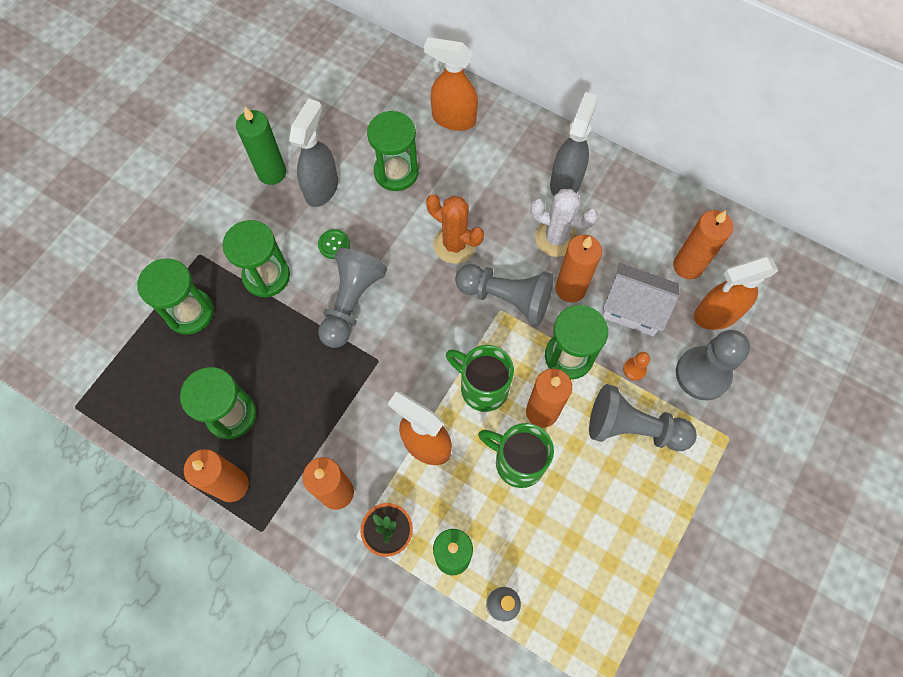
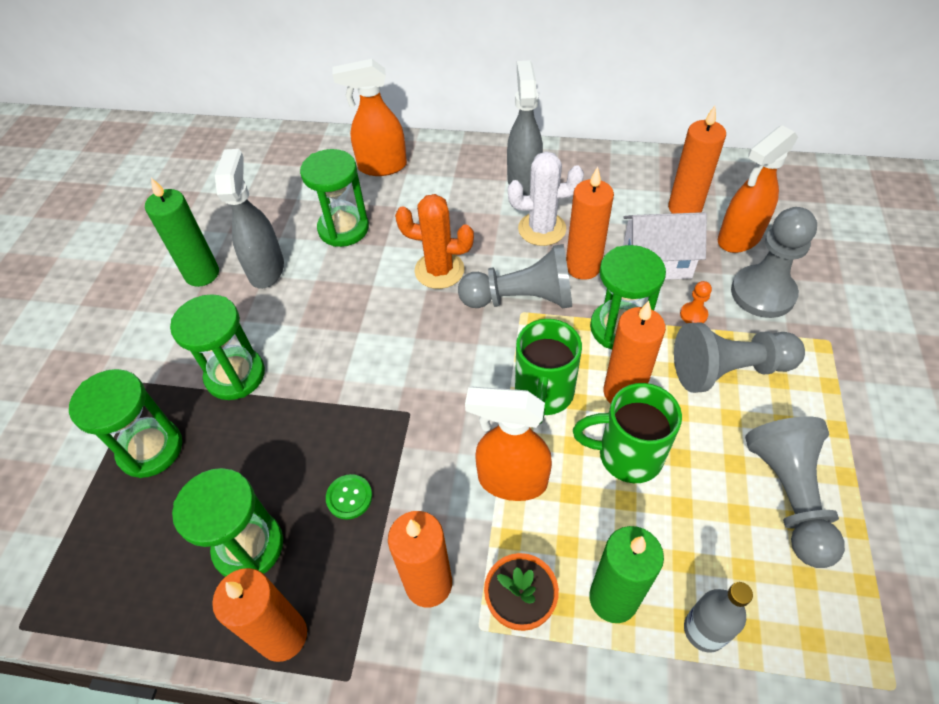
camera: 20 degrees left, 15 degrees down
green button [318,229,350,259] -> green button moved to [326,474,372,519]
grey pawn [318,248,387,348] -> grey pawn moved to [745,416,845,568]
green mug [446,345,514,412] -> green mug turned 90 degrees counterclockwise [515,319,582,424]

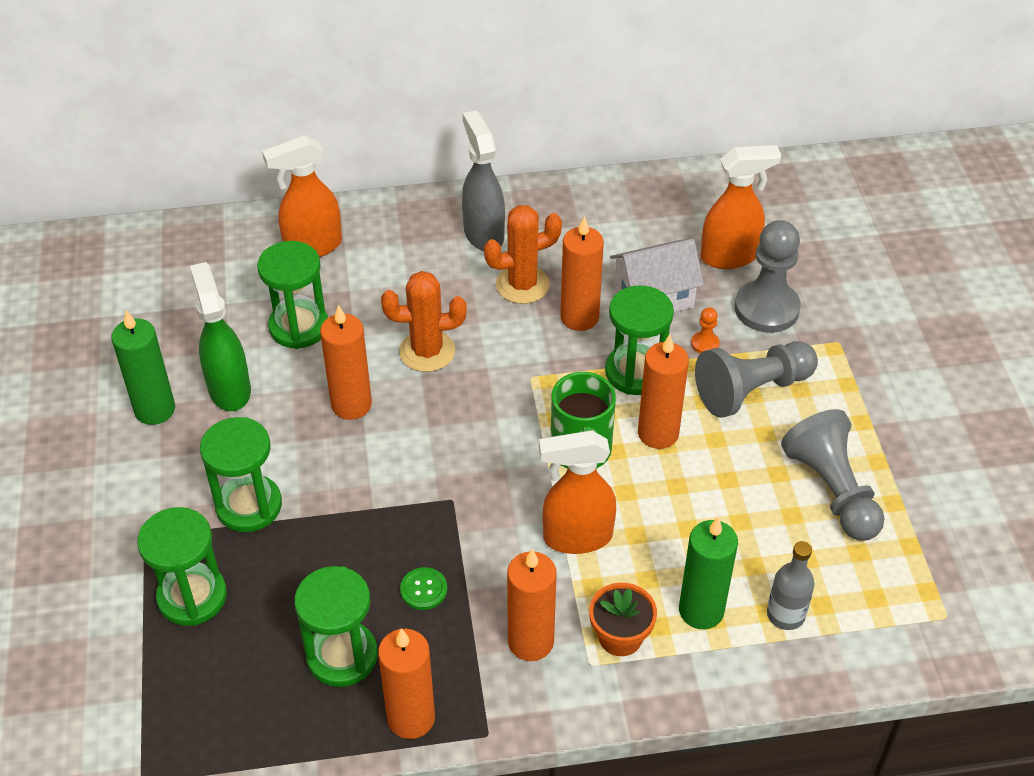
camera: 20 degrees left, 5 degrees down
grey spray bottle [215,149,284,289] -> green spray bottle [190,262,251,411]
grey pawn [458,244,572,309] -> none
white cactus [508,151,584,246] -> orange cactus [484,205,562,304]
green mug [573,383,682,483] -> none
orange candle [668,106,726,214] -> orange candle moved to [320,305,372,420]
orange spray bottle [718,125,798,253] -> orange spray bottle turned 135 degrees counterclockwise [700,145,781,269]

